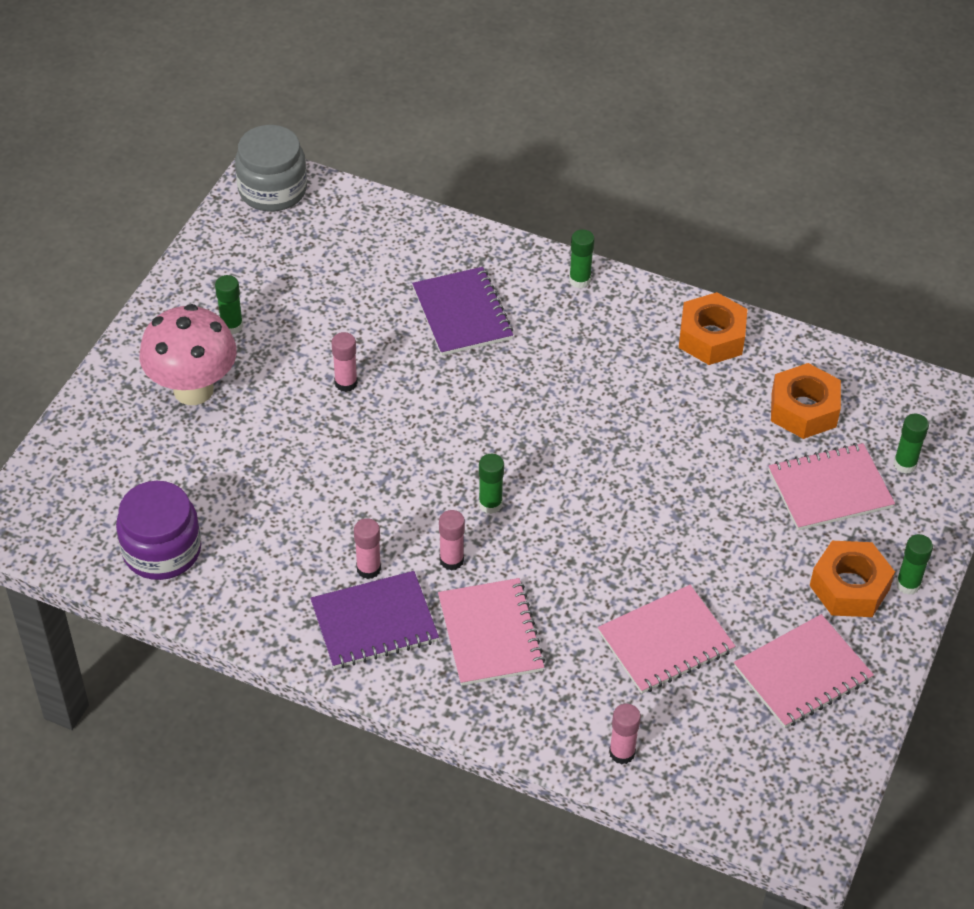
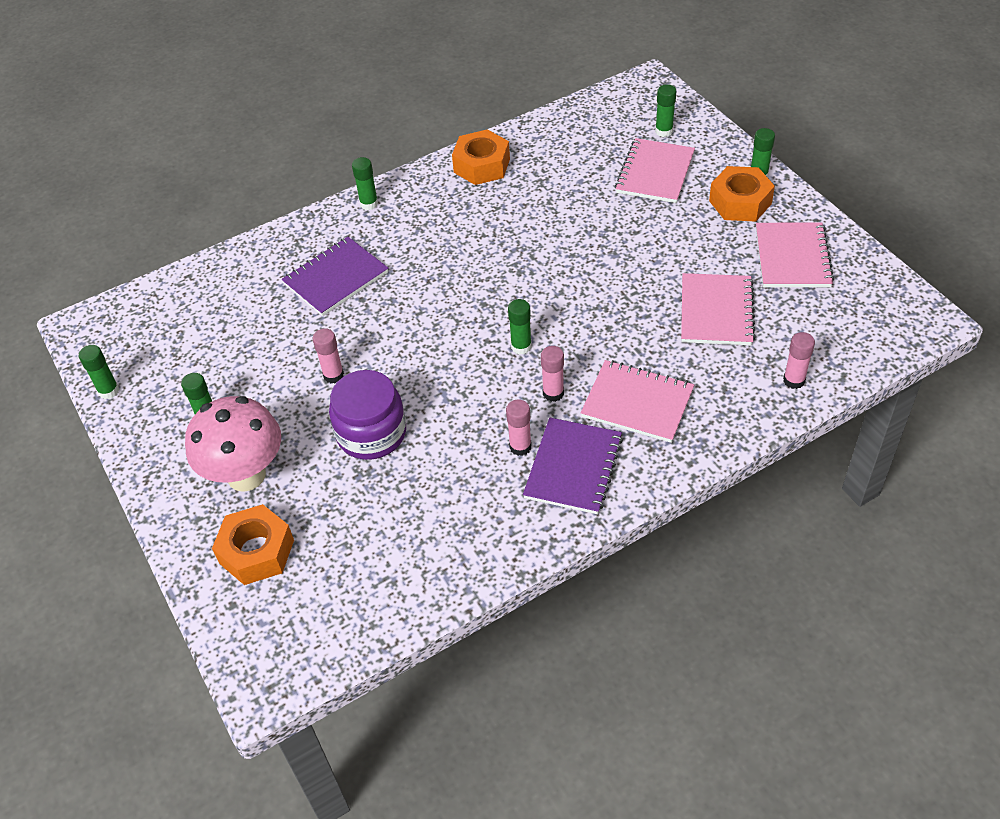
camera: 50 degrees left, 0 degrees up
purple jar [116,481,201,580] -> purple jar moved to [329,370,406,460]
grey jar [235,125,307,212] -> none
purple notebook [412,267,513,356] -> purple notebook turned 60 degrees counterclockwise [282,237,388,316]
orange nut [771,363,841,439] -> orange nut moved to [212,504,294,585]
none -> green glue stick [79,345,120,399]

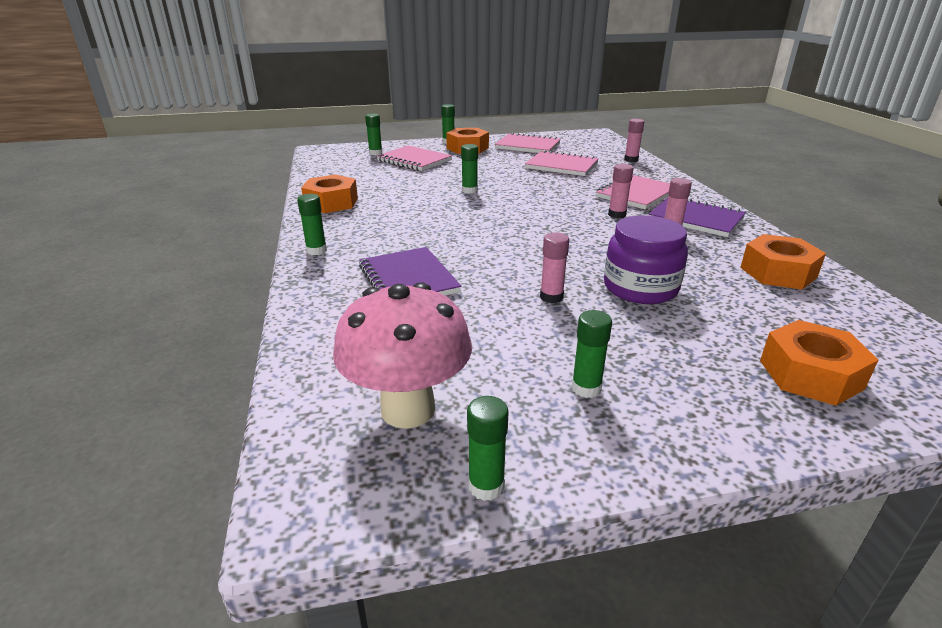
camera: 75 degrees left, 20 degrees down
pink mushroom [185,396,281,492] -> pink mushroom moved to [333,282,472,429]
green glue stick [508,299,532,355] -> green glue stick moved to [461,144,478,194]
none -> orange nut [740,234,826,290]

